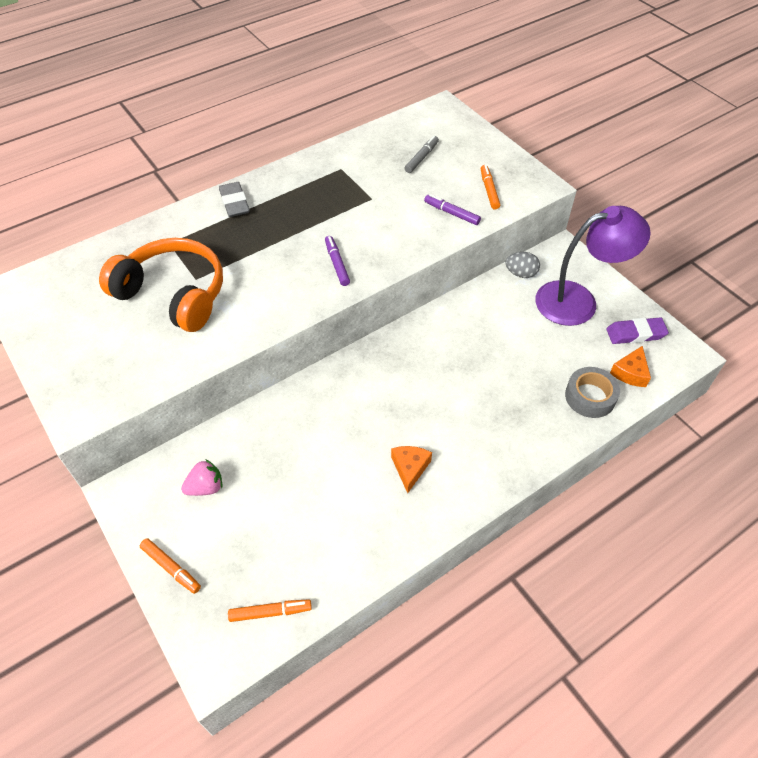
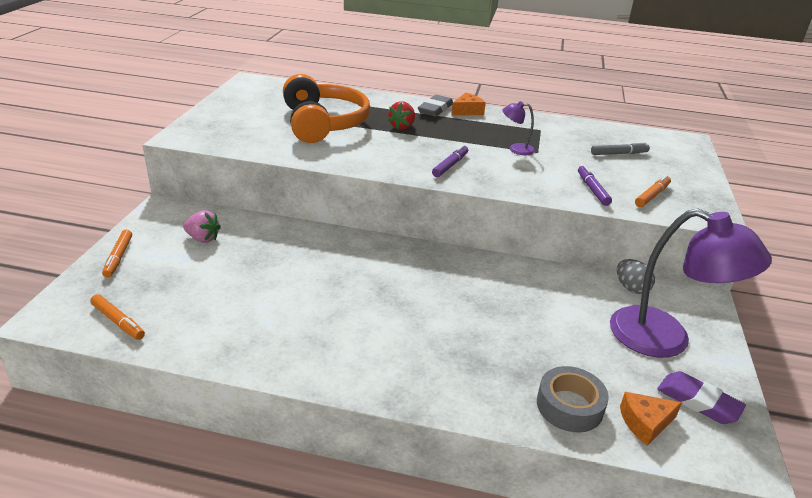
camera: 45 degrees right, 20 degrees down
orange cheese [391,446,432,493] -> orange cheese moved to [451,92,486,116]
none -> red strawberry [388,101,415,130]
none -> purple lamp [503,101,535,155]

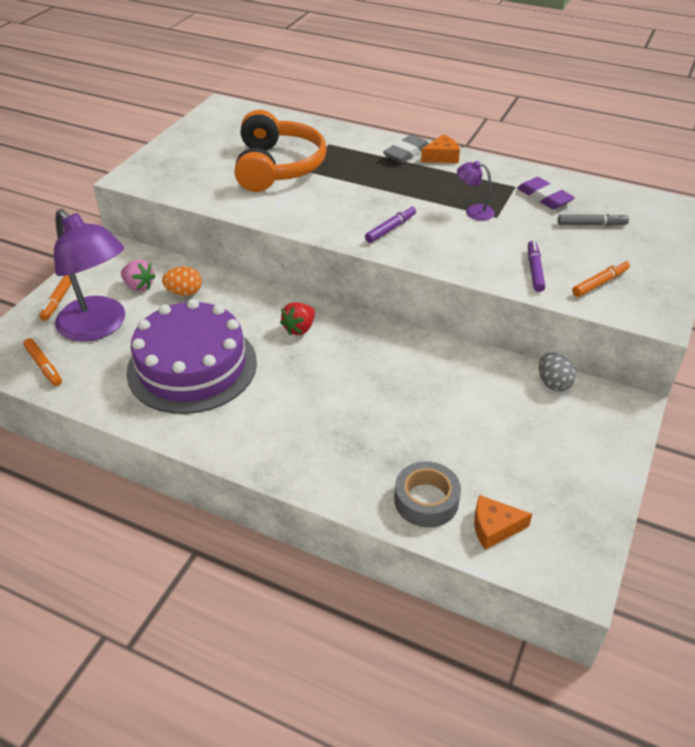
camera: 15 degrees right, 10 degrees up
red strawberry [388,101,415,130] -> red strawberry moved to [280,302,315,335]
purple lamp [610,208,772,358] -> purple lamp moved to [54,209,125,342]
purple eraser [657,371,746,424] -> purple eraser moved to [517,177,575,209]
none -> purple cake [126,299,257,414]
none -> orange egg [162,267,202,296]

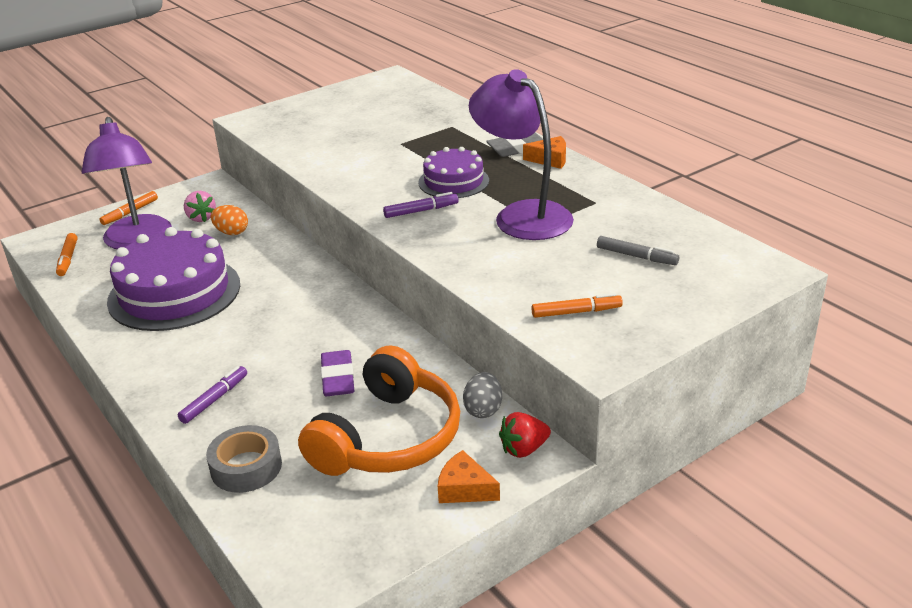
camera: 30 degrees right, 10 degrees down
orange headphones [235,110,327,192] -> orange headphones moved to [298,345,460,476]
red strawberry [280,302,315,335] -> red strawberry moved to [499,412,551,458]
purple lamp [457,161,495,221] -> purple lamp [469,69,574,240], size x2.34
orange cheese [474,495,532,550] -> orange cheese moved to [438,450,500,503]
purple eraser [517,177,575,209] -> purple eraser moved to [321,350,355,396]
purple marker [528,240,545,292] -> purple marker moved to [178,366,247,424]
none -> purple cake [418,147,489,198]

